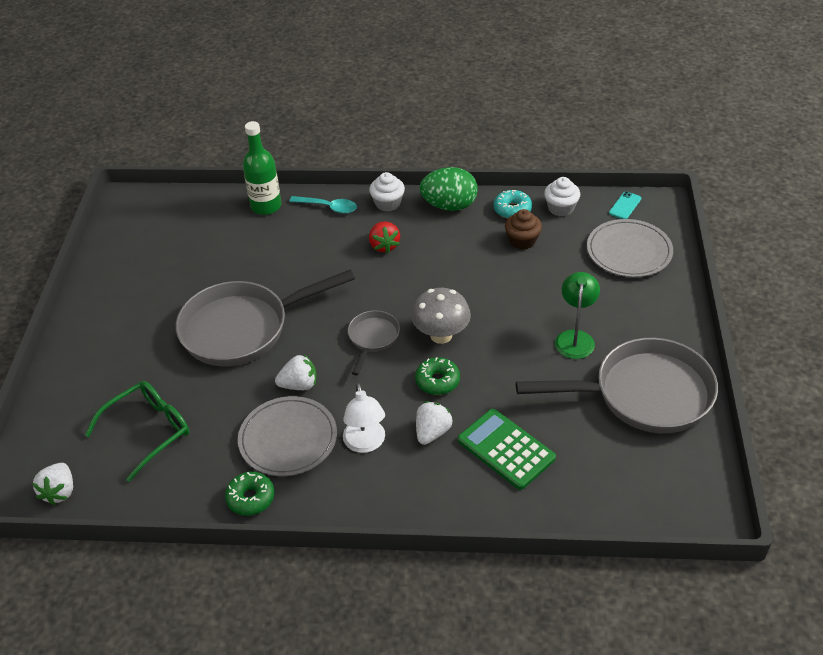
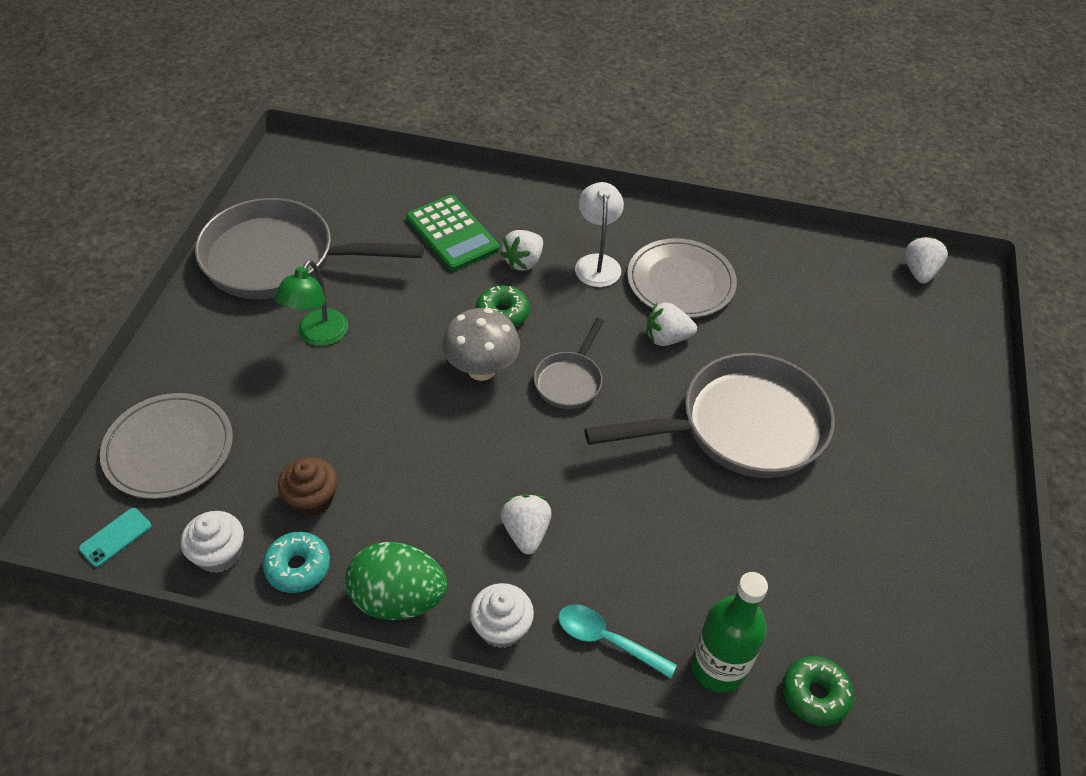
camera: 175 degrees left, 5 degrees up
green glasses [85,381,189,482] -> none
green donut [225,472,275,516] -> green donut moved to [782,656,854,726]
red strawberry [369,222,400,253] -> white strawberry [501,494,552,554]

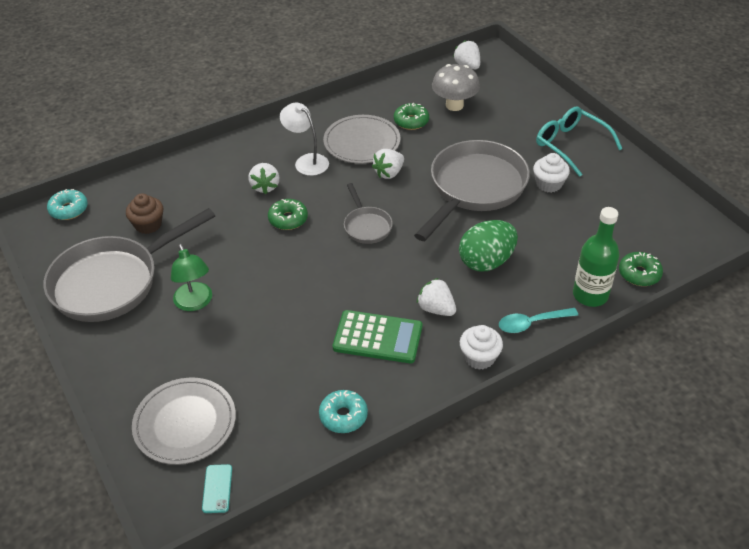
camera: 40 degrees left, 5 degrees down
white cupcake [181,511,244,573] -> white cupcake moved to [533,153,570,193]
brown cupcake [278,457,338,517] -> brown cupcake moved to [126,194,163,234]
green egg [345,542,447,620] -> green egg moved to [459,220,518,271]
green calculator [406,195,500,271] -> green calculator moved to [333,310,422,363]
grey mushroom [442,308,520,381] -> grey mushroom moved to [432,64,480,111]
none -> turquoise donut [47,189,88,220]
none -> green donut [394,102,429,130]
none -> turquoise glasses [536,107,622,177]

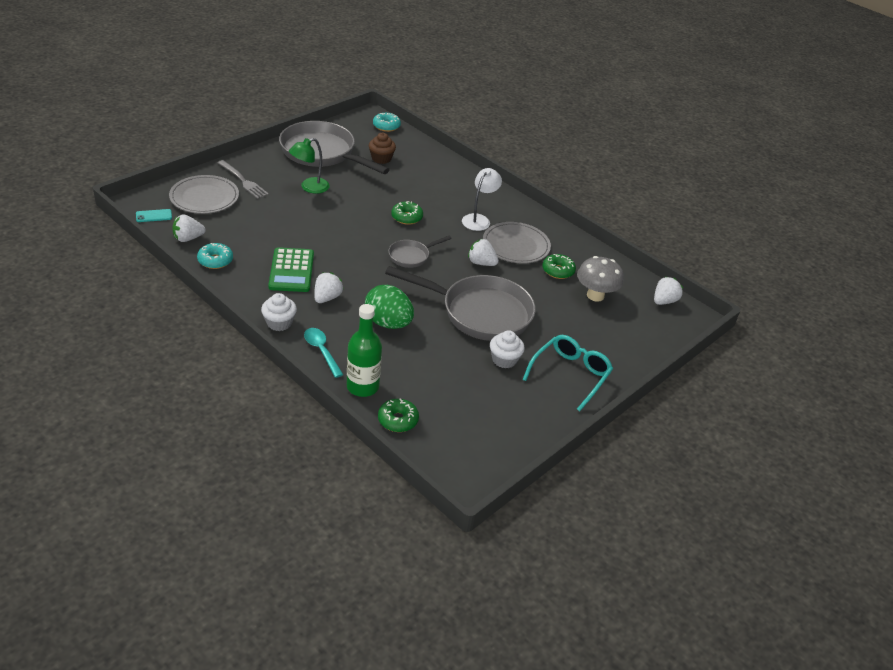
camera: 70 degrees right, 5 degrees down
white strawberry [248,163,279,194] -> white strawberry moved to [172,214,206,242]
none -> grey fork [217,160,269,199]

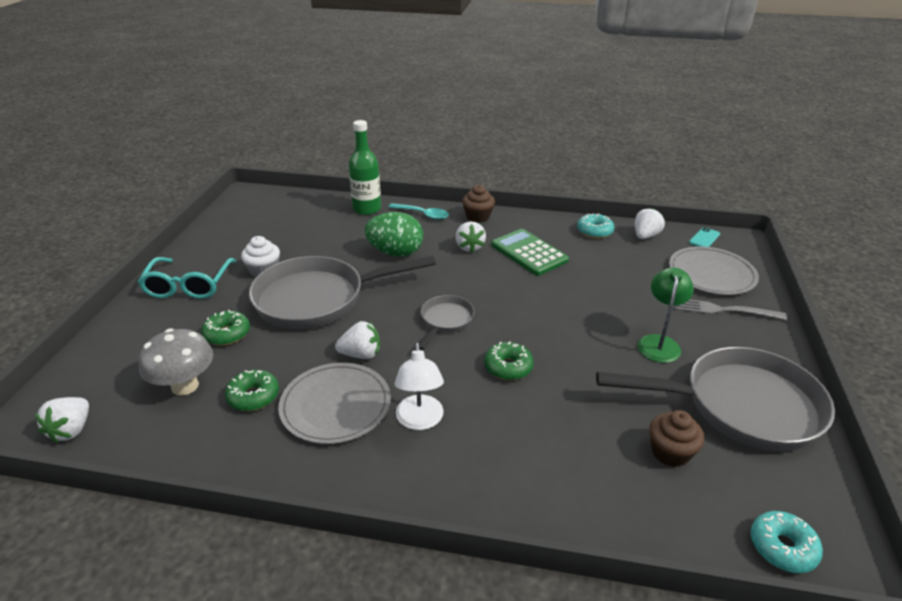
camera: 150 degrees right, 5 degrees down
white cupcake [261,293,297,331] -> brown cupcake [462,185,495,223]
green donut [378,399,419,432] -> green donut moved to [201,310,250,345]

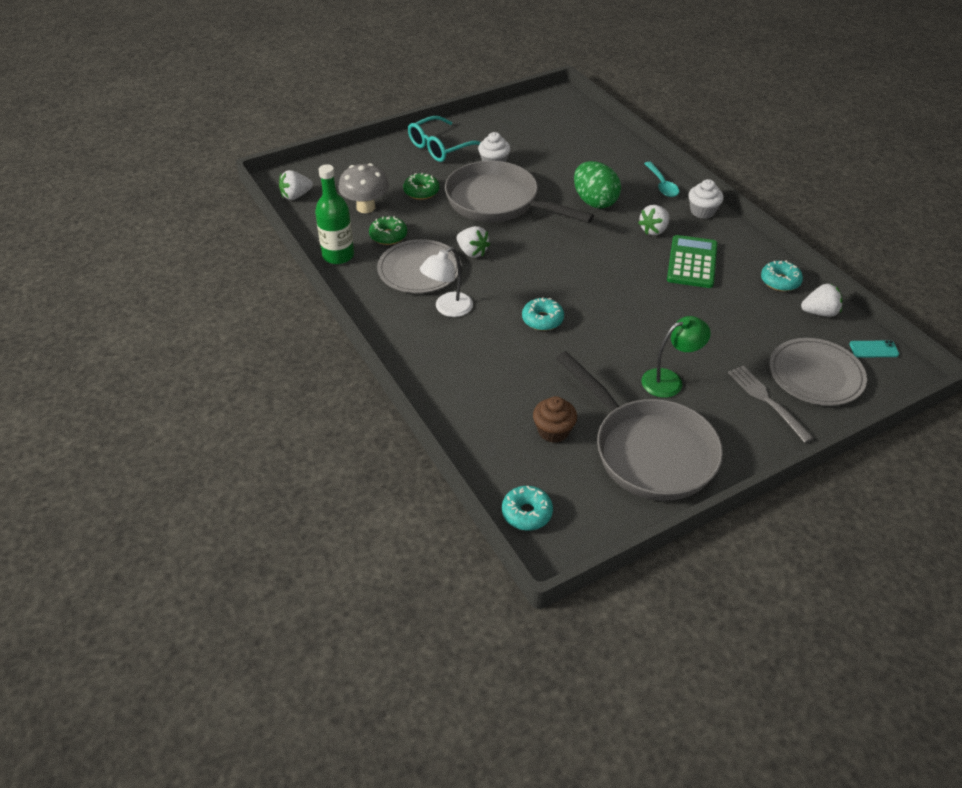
camera: 50 degrees right, 10 degrees up
green bottle [349,120,381,215] -> green bottle moved to [315,164,354,264]
grey pan [420,295,475,350] -> none
brown cupcake [462,185,495,223] -> white cupcake [689,179,724,219]
green donut [484,341,534,380] -> turquoise donut [522,297,564,331]

